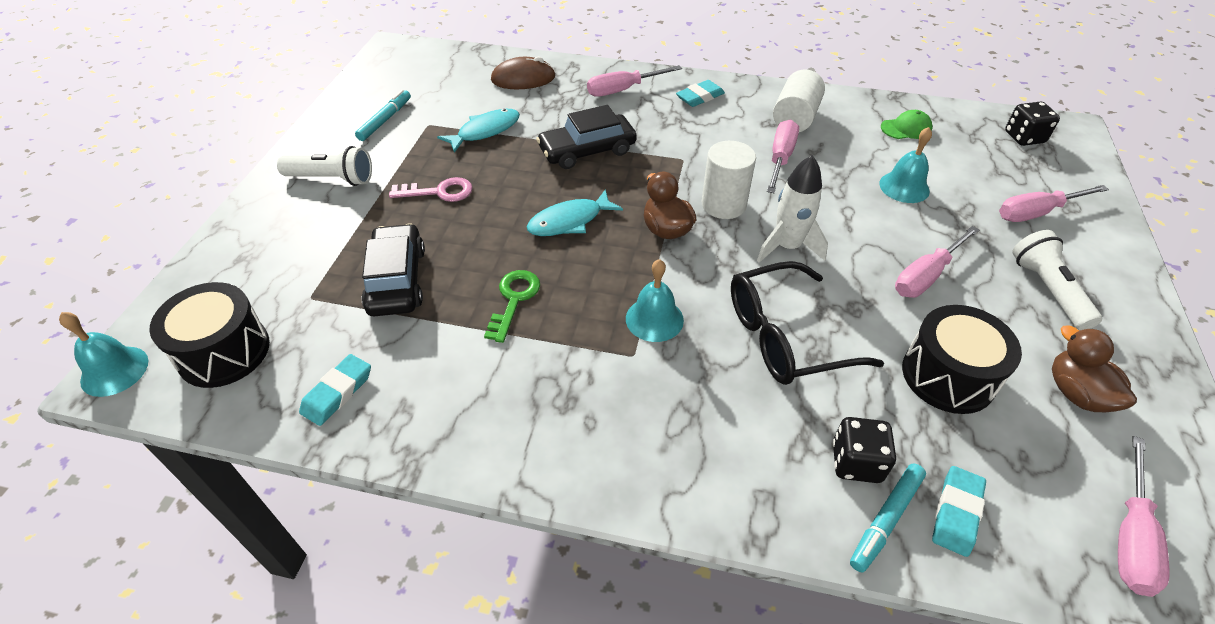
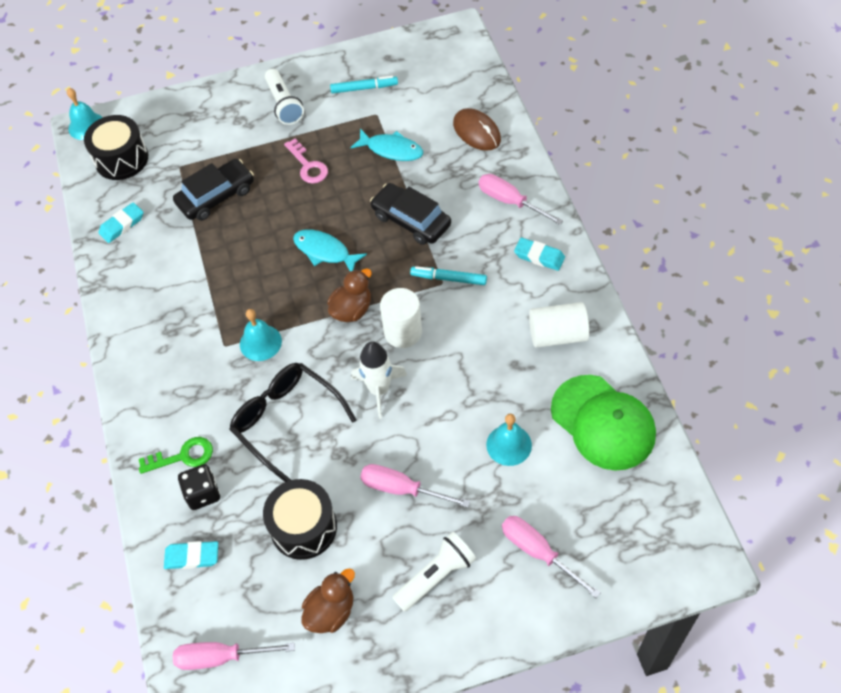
camera: 65 degrees right, 10 degrees up
turquoise eraser [299,354,371,426] -> turquoise eraser turned 45 degrees counterclockwise [98,202,143,243]
green key [484,270,540,343] -> green key moved to [139,437,213,474]
pink screwdriver [767,119,799,193] -> none
turquoise marker [850,464,926,572] -> turquoise marker moved to [410,266,487,285]
green cap [881,110,933,139] -> green cap [551,375,656,470], size x2.20
black dice [1005,101,1060,146] -> none

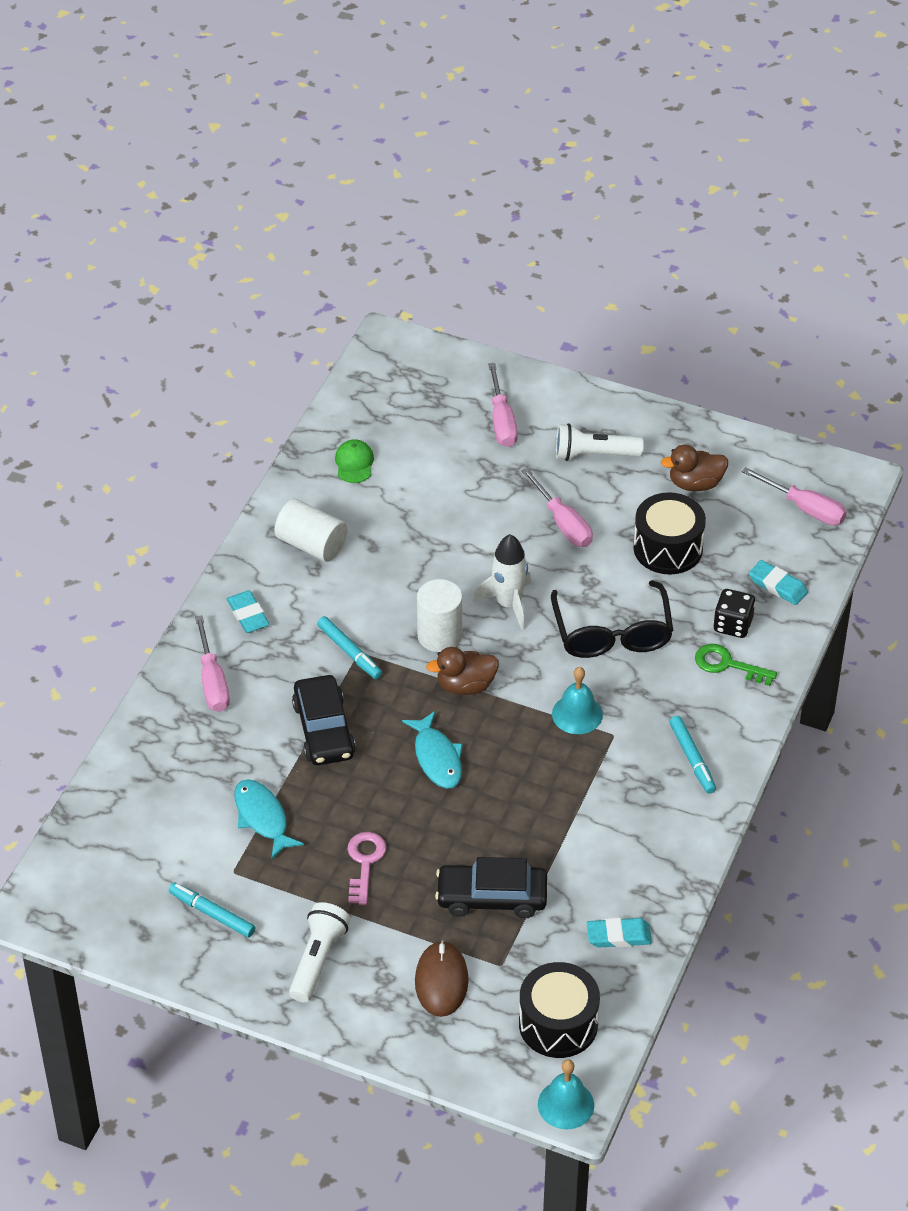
camera: 145 degrees left, 10 degrees down
brown mouse [453,108,501,151] -> brown mouse moved to [415,940,469,1017]
turquoise bell [486,414,532,466] -> none
green cap [551,375,656,470] -> green cap [335,439,374,483], size x0.45
none -> turquoise marker [669,716,716,794]

